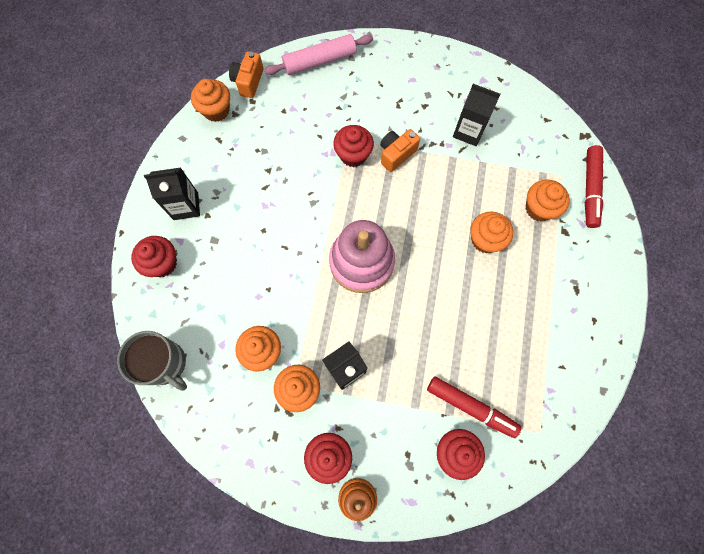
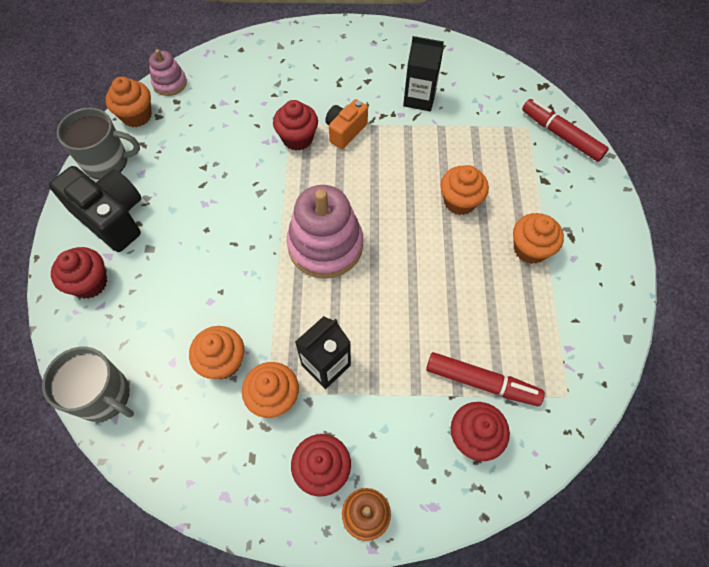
camera: 10 degrees left, 10 degrees down
black carton [144,168,200,220] -> black camera [49,166,142,252]
orange camera [229,51,263,98] -> pink stacking toy [149,49,187,96]
pink rolling pin [265,34,373,75] -> none
orange cupcake [526,179,570,221] -> orange cupcake moved to [513,213,564,264]
red marker [585,145,603,228] -> red marker turned 135 degrees clockwise [522,99,609,162]
none -> grey mug [57,108,140,179]

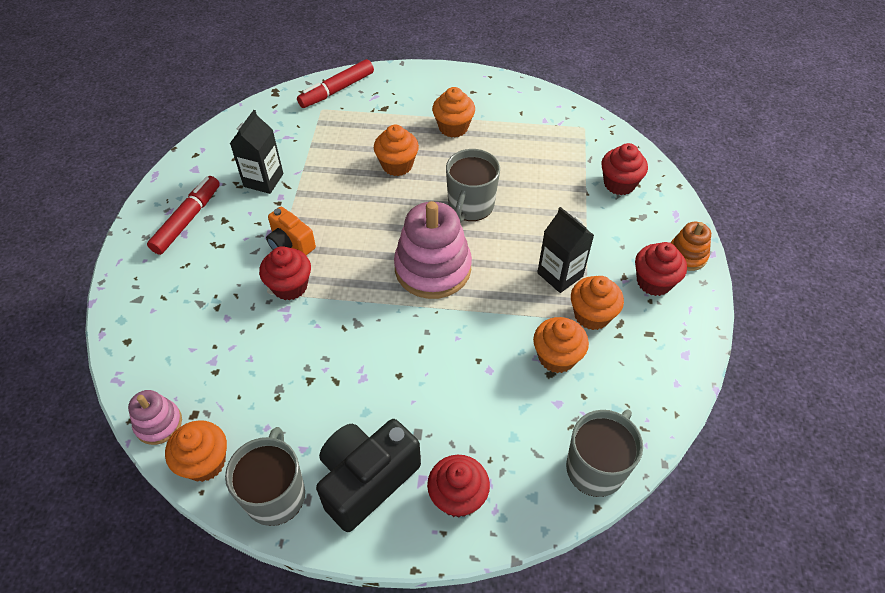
camera: 85 degrees left, 10 degrees down
red marker [426,352,545,406] -> red marker moved to [147,176,220,255]
none -> grey mug [446,149,500,223]

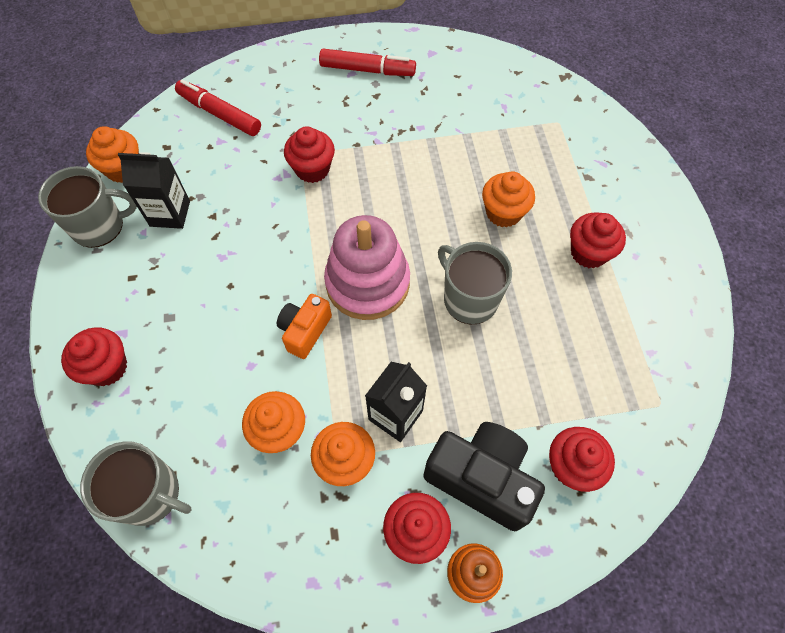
camera: 75 degrees right, 10 degrees up
pink stacking toy [128,390,182,445] -> none
black carton [230,110,283,194] -> black carton moved to [118,152,190,229]
orange camera [266,207,316,255] -> orange camera moved to [277,294,332,359]
red marker [297,59,374,108] -> red marker moved to [175,79,261,136]
black camera [316,419,421,532] -> black camera moved to [423,422,545,531]
orange cupcake [432,87,475,138] -> red cupcake [570,213,626,268]
grey mug [446,149,500,223] -> grey mug turned 45 degrees clockwise [438,242,512,324]

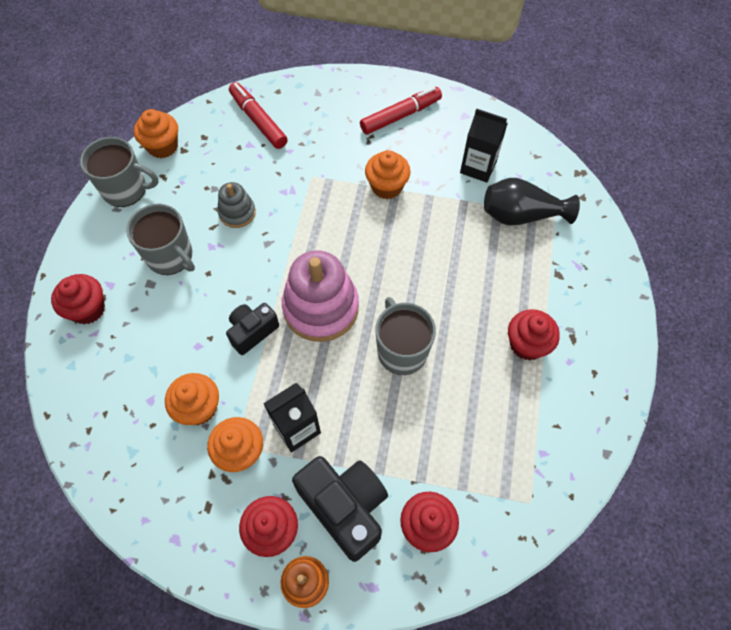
camera: 20 degrees right, 0 degrees up
grey mug [80,441,192,526] -> grey mug moved to [126,204,195,275]
black carton [118,152,190,229] -> black carton moved to [460,108,508,183]
orange camera [277,294,332,359] -> black camera [226,303,279,355]
red cupcake [284,126,335,183] -> none
red marker [319,49,416,76] -> red marker turned 60 degrees counterclockwise [360,87,442,135]
orange cupcake [482,171,535,228] -> orange cupcake moved to [365,150,411,199]
none -> grey stacking toy [217,182,256,228]
none -> black vase [484,178,580,226]

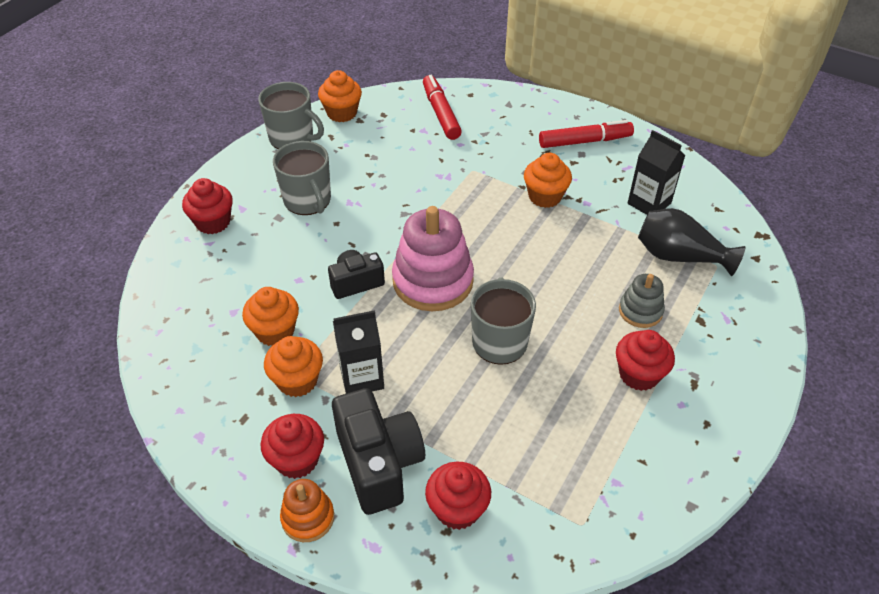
camera: 20 degrees right, 15 degrees down
grey stacking toy [217,182,256,228] -> grey stacking toy moved to [619,274,665,328]

